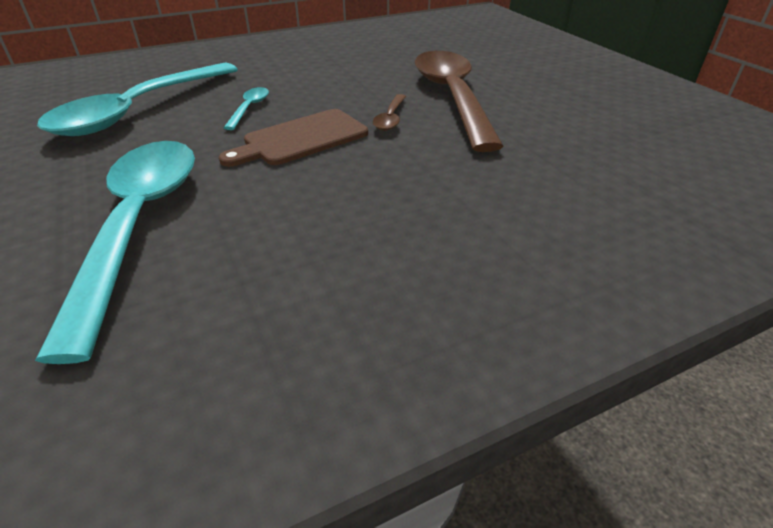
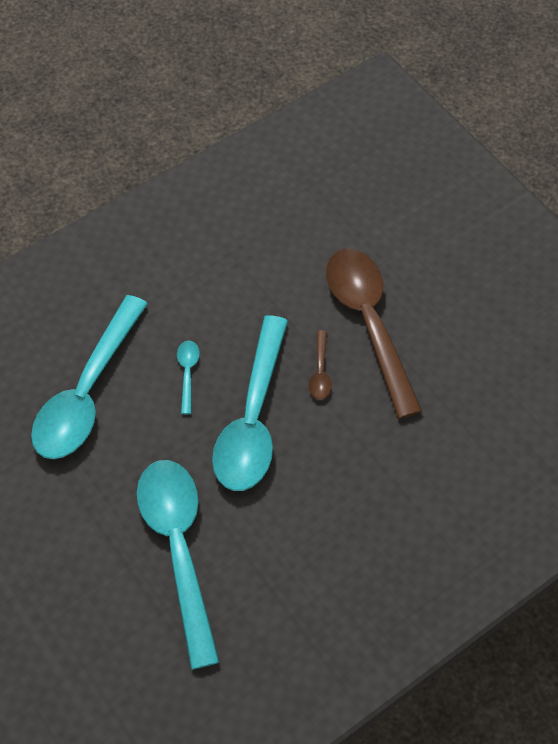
camera: 10 degrees left, 20 degrees up
brown cutting board [219,109,368,167] -> turquoise spoon [212,315,288,491]

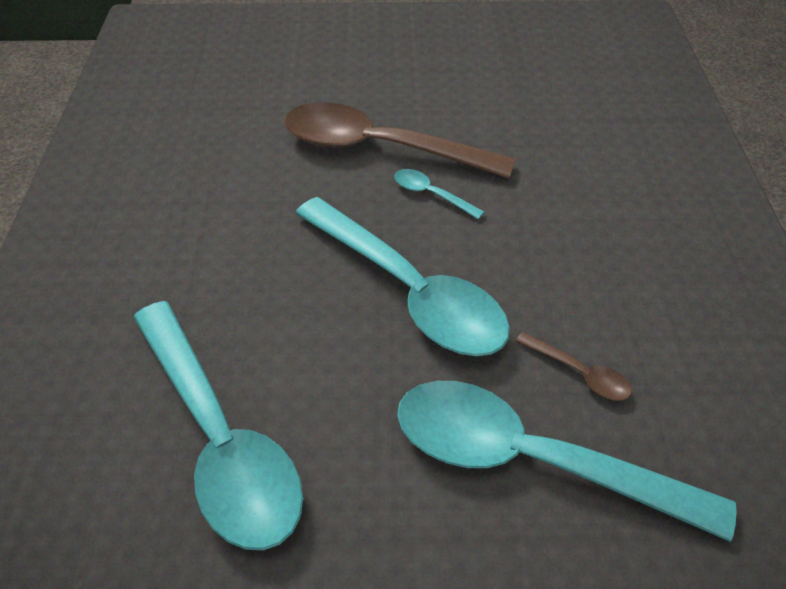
camera: 55 degrees left, 10 degrees down
turquoise spoon [177,340,200,414] -> turquoise spoon moved to [395,169,484,220]
brown spoon [309,330,332,400] -> brown spoon moved to [515,332,632,401]

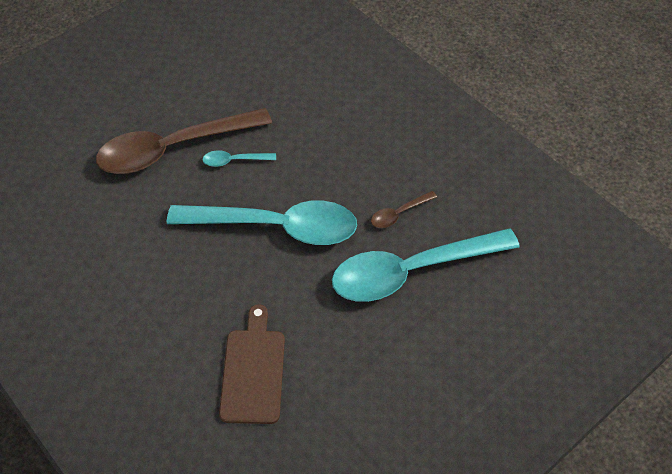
camera: 40 degrees left, 5 degrees up
turquoise spoon [133,301,303,550] -> brown cutting board [219,304,285,424]
brown spoon [515,332,632,401] -> brown spoon turned 150 degrees clockwise [371,191,437,228]

